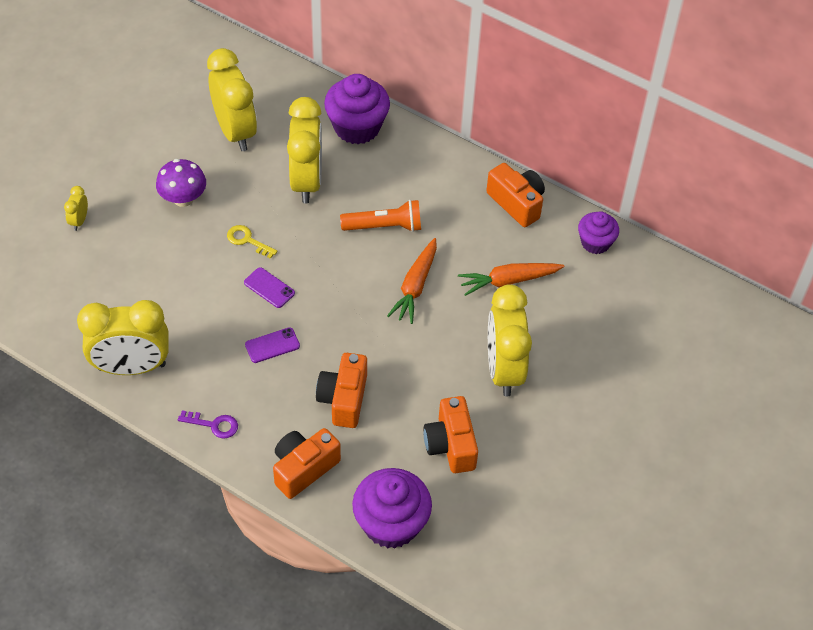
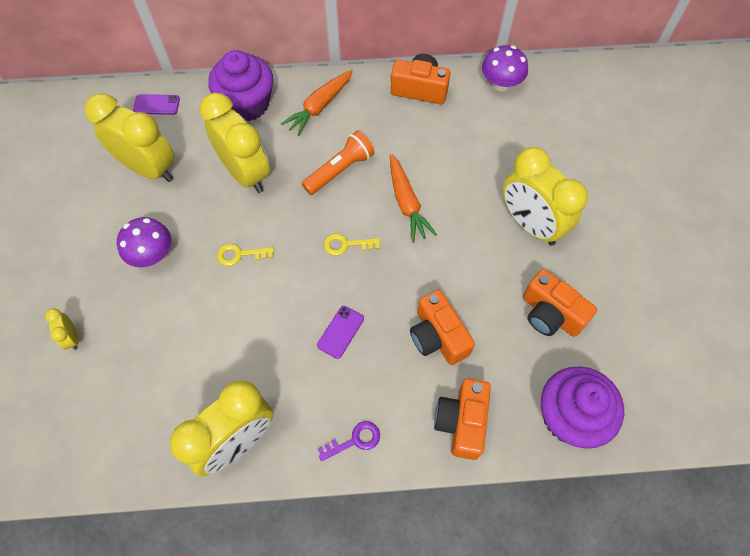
camera: 35 degrees left, 10 degrees up
purple phone [244,267,295,308] -> purple phone moved to [133,94,180,115]
orange carrot [458,263,564,296] -> orange carrot moved to [281,70,353,136]
purple cupcake [578,211,619,254] -> purple mushroom [482,45,528,91]
none -> yellow key [323,233,380,256]

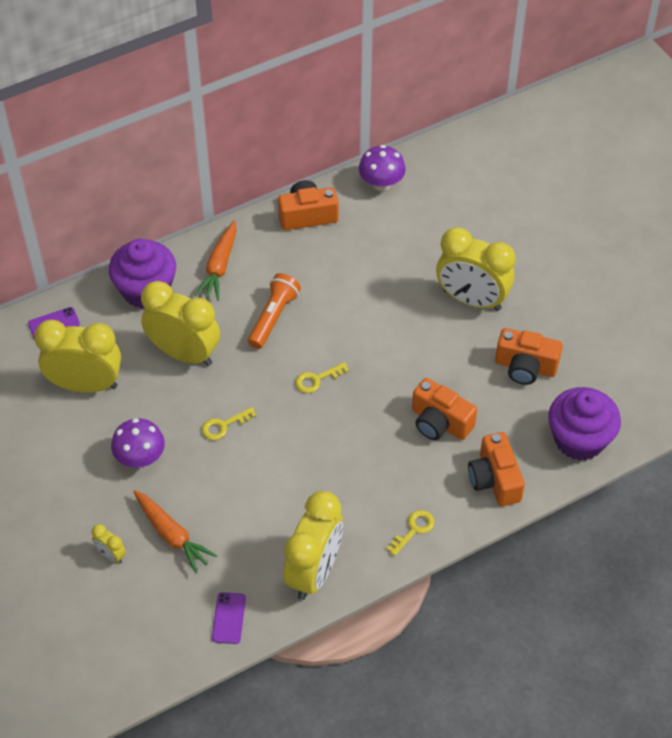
camera: 25 degrees left, 10 degrees down
purple phone [317,306,364,359] -> purple phone moved to [212,592,246,644]
purple key [318,421,380,461] -> yellow key [387,510,435,556]
orange carrot [390,154,437,243] -> orange carrot moved to [133,490,217,573]

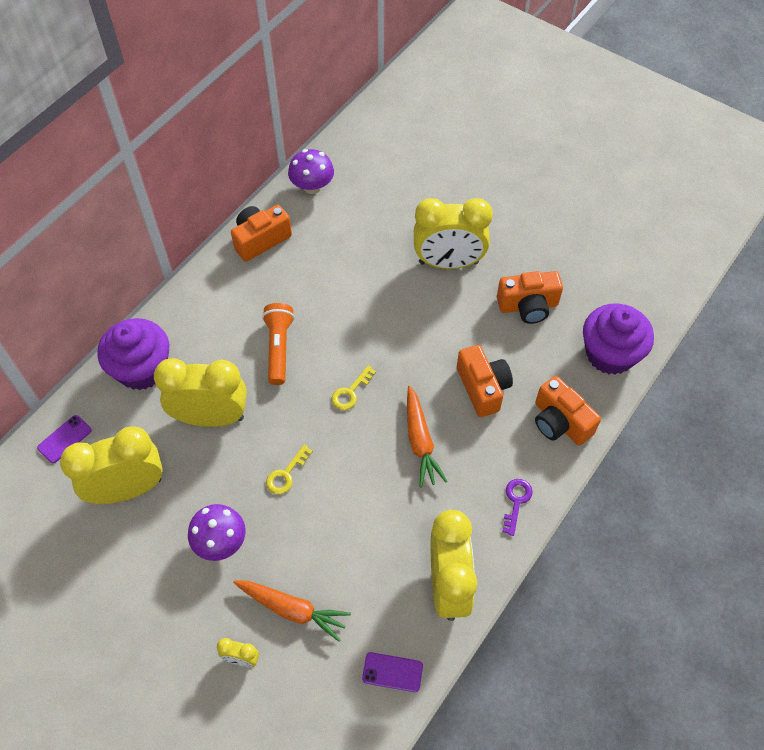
camera: 25 degrees left, 5 degrees up
orange carrot [194,220,237,301] -> orange carrot moved to [407,386,447,488]
purple phone [212,592,246,644] -> purple phone turned 60 degrees counterclockwise [362,652,423,692]
yellow key [387,510,435,556] -> purple key [502,479,533,536]
orange camera [412,378,477,440] -> orange camera turned 120 degrees counterclockwise [457,345,513,417]

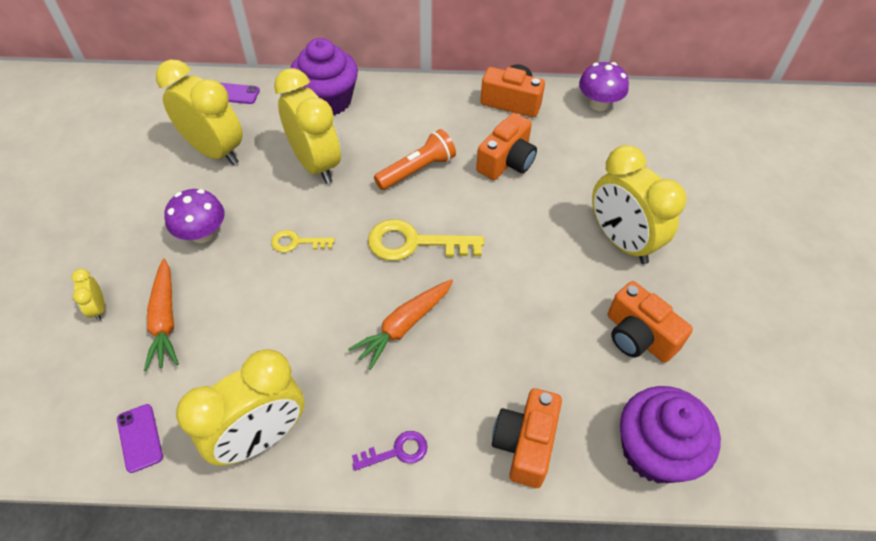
camera: 55 degrees right, 5 degrees down
yellow key [332,366,376,410] -> yellow key [368,219,484,261], size x1.85
orange camera [457,345,513,417] -> orange camera moved to [476,113,537,180]

